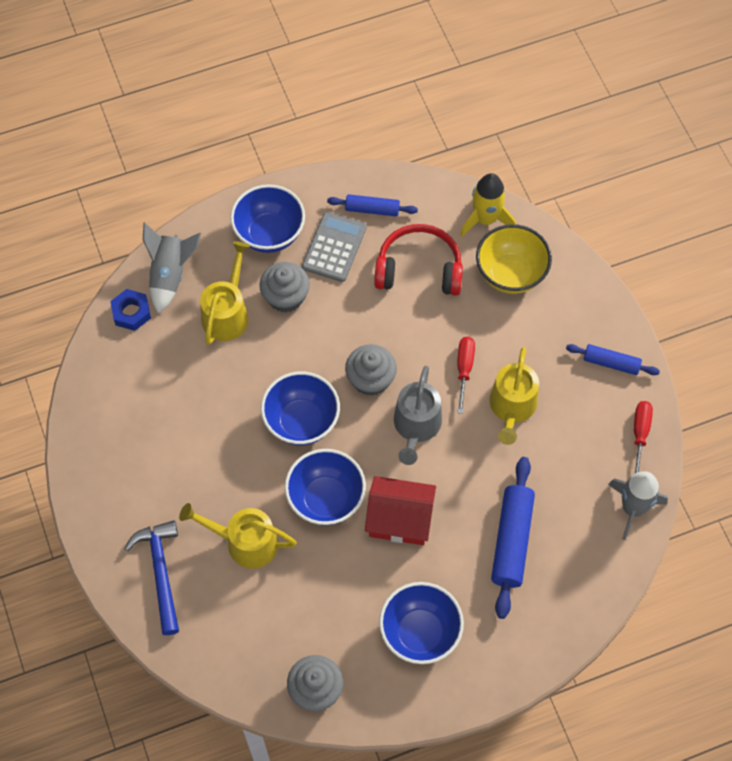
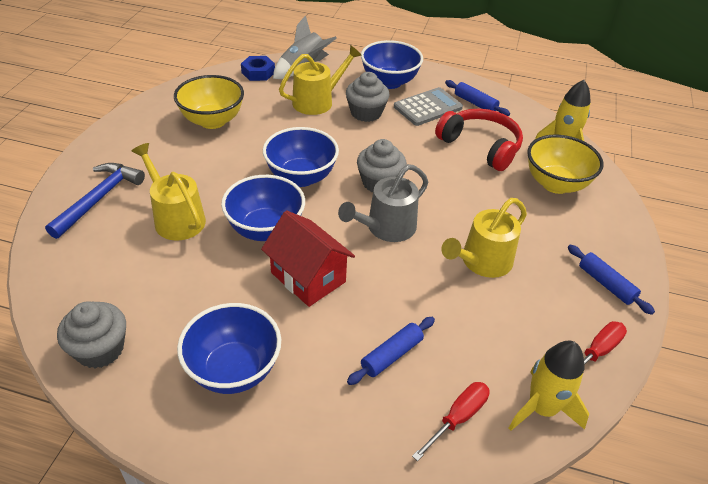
camera: 35 degrees right, 20 degrees down
red screwdriver [457,337,475,414] -> red screwdriver moved to [412,382,490,461]
blue rolling pin [491,457,535,619] -> blue rolling pin [347,317,435,385], size x0.59
grey rocket [608,471,668,540] -> yellow rocket [509,341,589,431]
none -> yellow bowl [174,75,244,129]

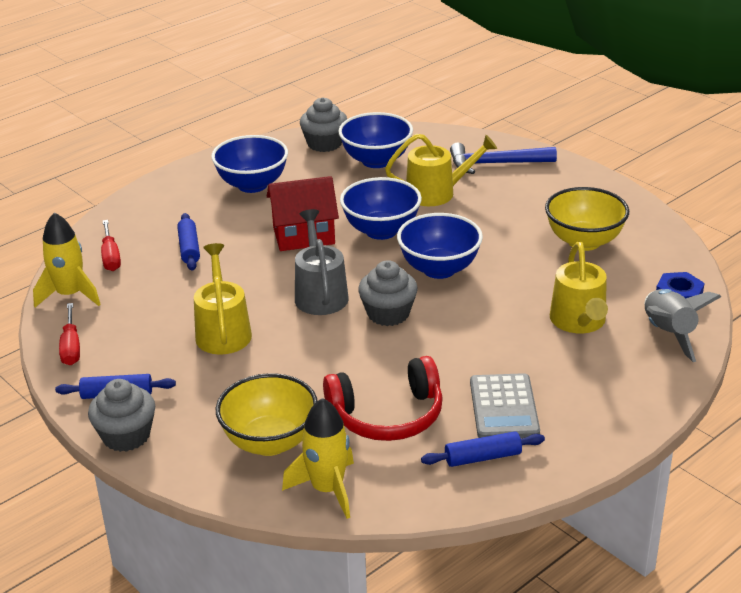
camera: 125 degrees right, 10 degrees down
blue hammer [45,163,145,239] -> blue hammer turned 120 degrees clockwise [450,143,557,174]
grey cupcake [346,72,389,122] -> grey cupcake moved to [88,379,155,452]
blue bowl [361,40,423,89] -> blue bowl moved to [338,112,413,168]

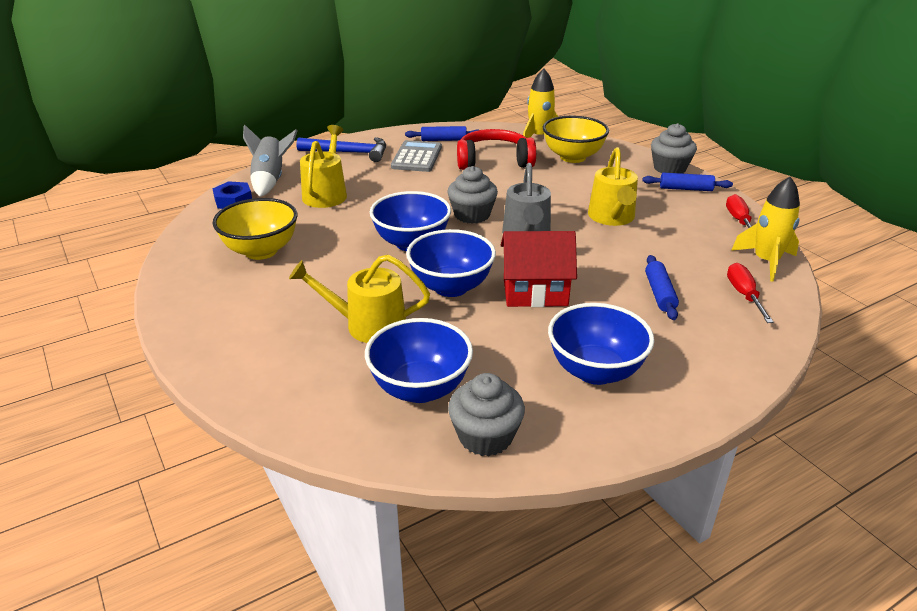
camera: 170 degrees left, 0 degrees up
blue hammer [450,143,557,174] -> blue hammer moved to [297,137,386,162]

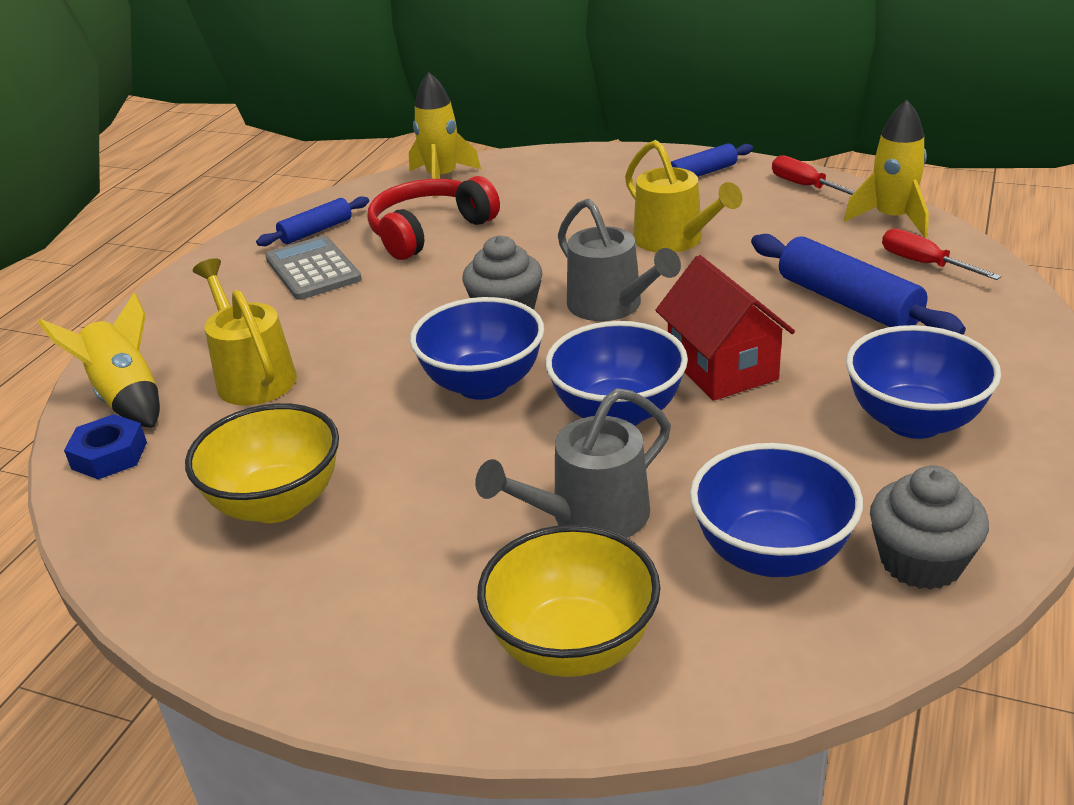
camera: 35 degrees left, 0 degrees up
grey rocket [243,125,297,197] -> yellow rocket [38,292,160,428]
yellow watering can [289,254,430,343] -> grey watering can [475,388,671,538]
blue hammer [297,137,386,162] -> none
red house [501,231,577,307] -> red house turned 75 degrees counterclockwise [655,255,795,401]
yellow bowl [543,116,609,163] -> yellow bowl moved to [477,525,661,677]
blue rolling pin [645,255,679,320] -> blue rolling pin [751,234,966,335], size x1.69
grey cupcake [651,123,697,174] -> none

